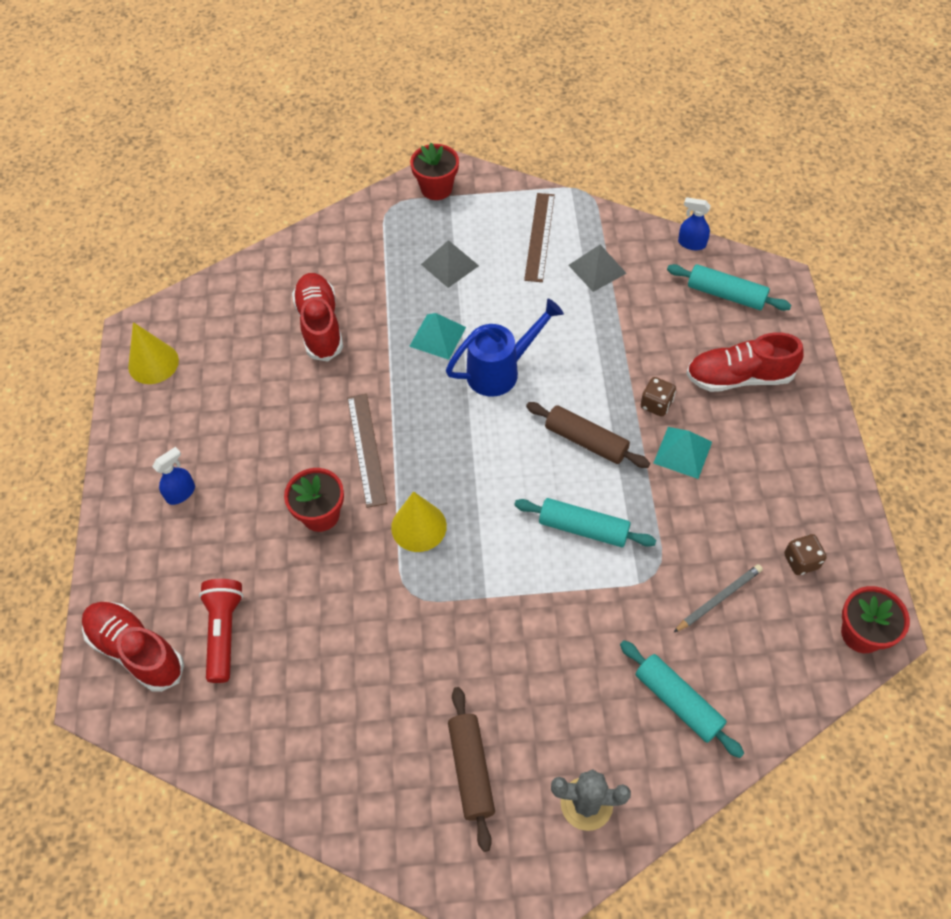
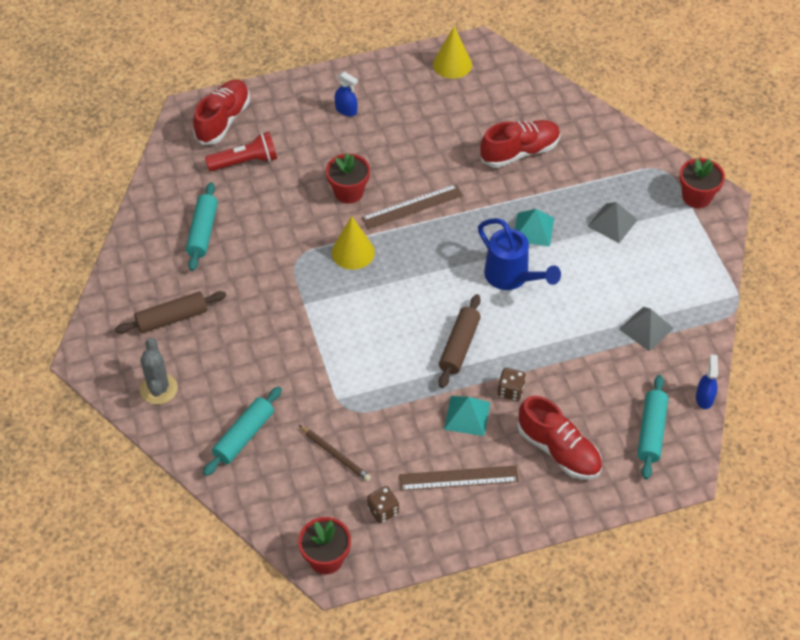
camera: 75 degrees right, 5 degrees down
turquoise rolling pin [514,498,656,547] -> turquoise rolling pin moved to [186,182,218,271]
brown ruler [524,193,555,282] -> brown ruler moved to [399,466,519,491]
grey pencil [673,564,763,633] -> brown pencil [299,425,371,482]
red shoe [686,332,804,392] -> red shoe turned 150 degrees clockwise [517,396,602,479]

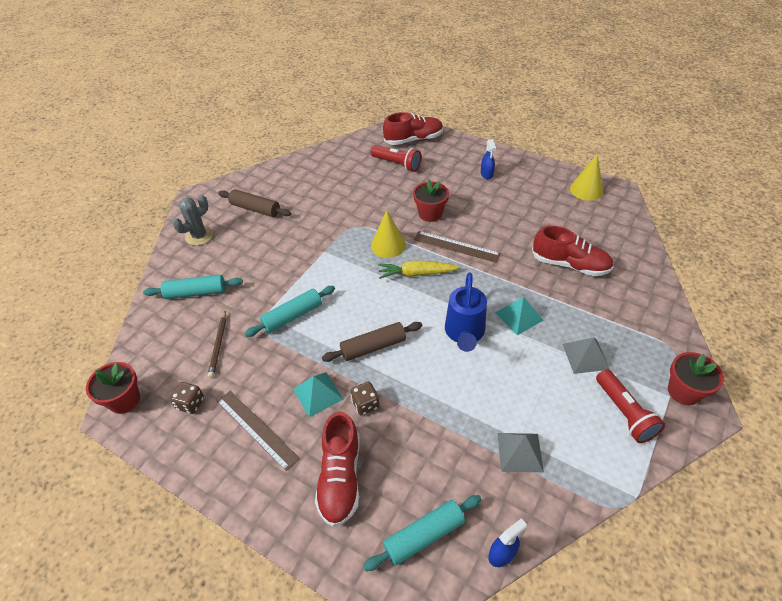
camera: 50 degrees right, 5 degrees down
turquoise rolling pin [186,182,218,271] -> turquoise rolling pin moved to [245,286,335,337]
none -> yellow carrot [378,260,460,279]
none -> red flashlight [596,369,665,443]

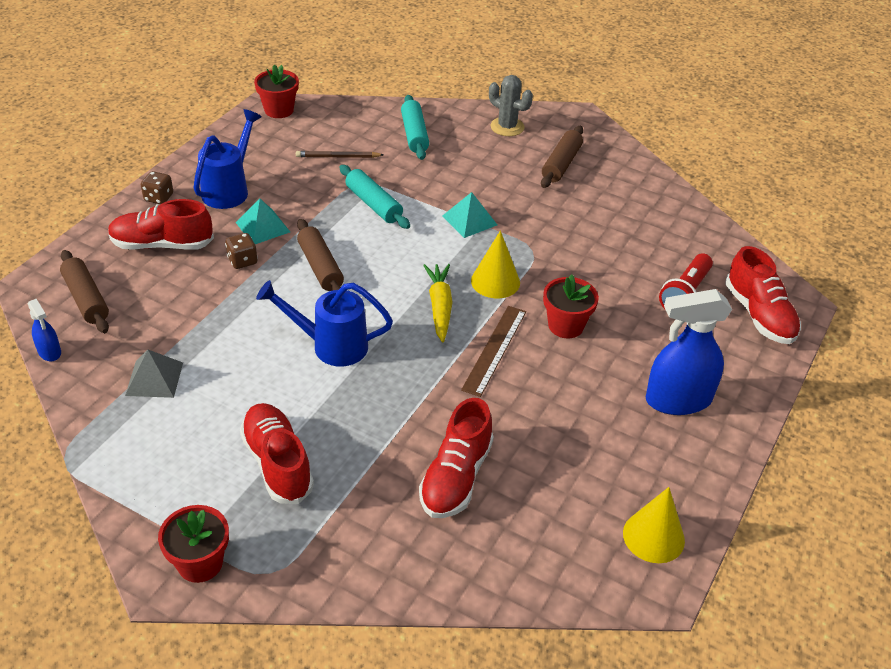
camera: 85 degrees right, 5 degrees down
brown dice [170,382,204,414] -> brown dice moved to [141,171,173,204]
brown ruler [217,391,300,471] -> blue watering can [194,109,262,209]
turquoise rolling pin [363,495,482,571] -> brown rolling pin [60,250,109,333]
blue spray bottle [481,139,496,179] -> blue spray bottle [646,289,732,415], size x2.09
turquoise pyramid [495,297,544,335] -> turquoise pyramid moved to [442,192,497,238]
grey pyramid [562,337,610,374] -> red shoe [240,403,314,504]
red flashlight [596,369,665,443] -> none

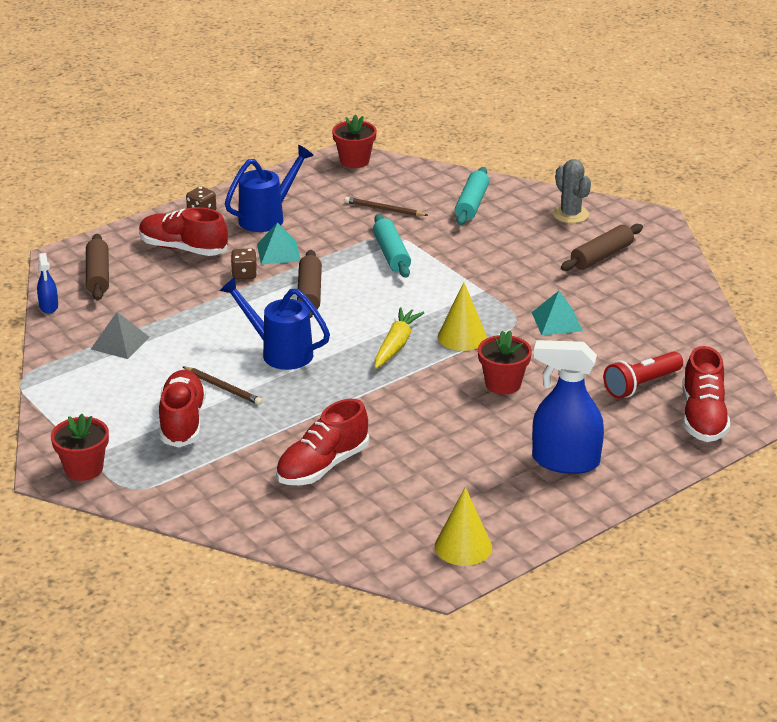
camera: 25 degrees right, 10 degrees down
turquoise pyramid [442,192,497,238] -> turquoise pyramid moved to [532,291,583,335]
brown ruler [461,306,526,397] -> none
none -> brown pencil [182,366,263,405]

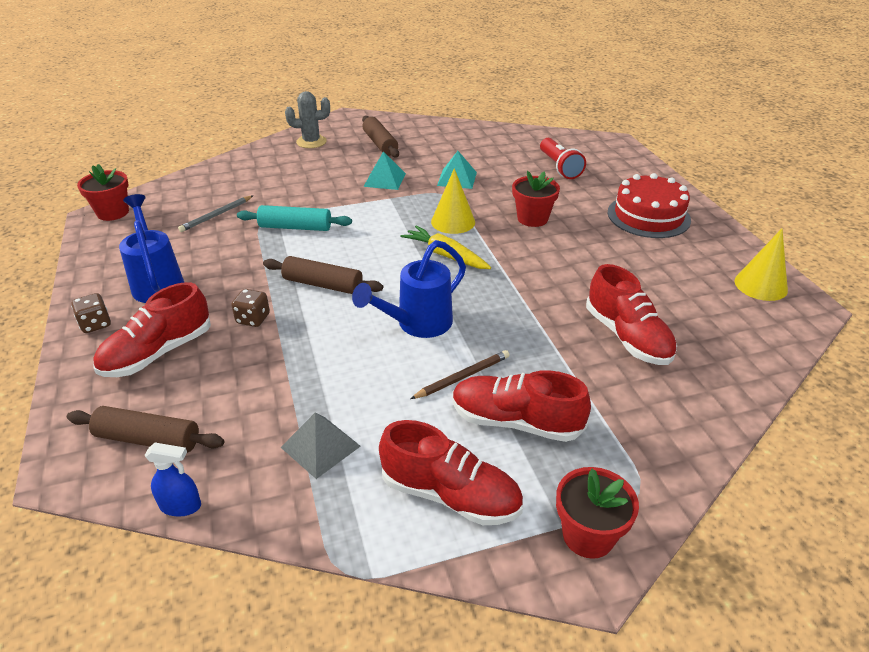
camera: 70 degrees left, 5 degrees up
turquoise pyramid [257,222,301,265] -> turquoise pyramid moved to [363,151,406,190]
brown pencil [345,197,428,216] -> grey pencil [178,196,253,232]
turquoise rolling pin [455,167,489,225] -> none
blue spray bottle [532,340,604,474] -> red cake [608,173,691,238]
red shoe [682,346,730,442] -> red shoe moved to [379,420,523,525]

